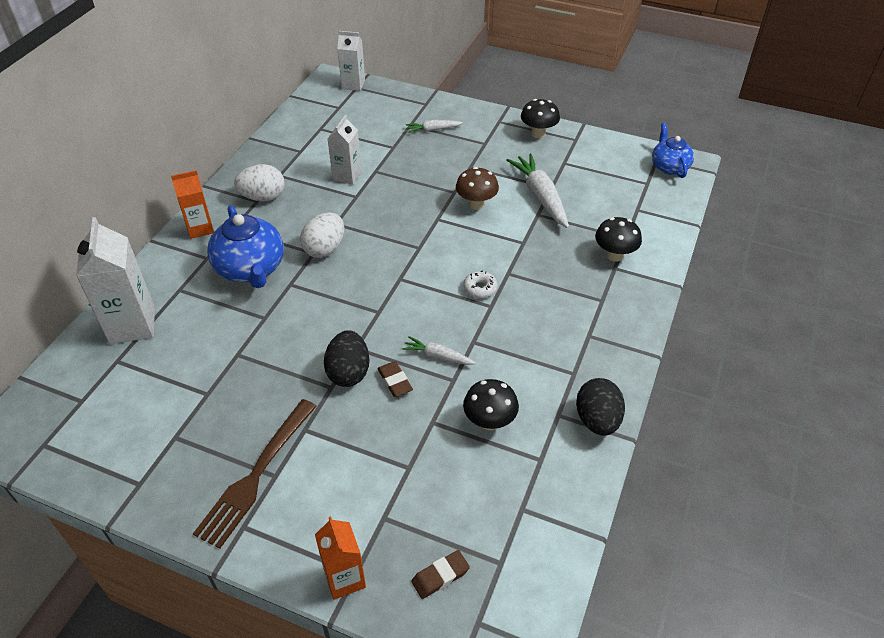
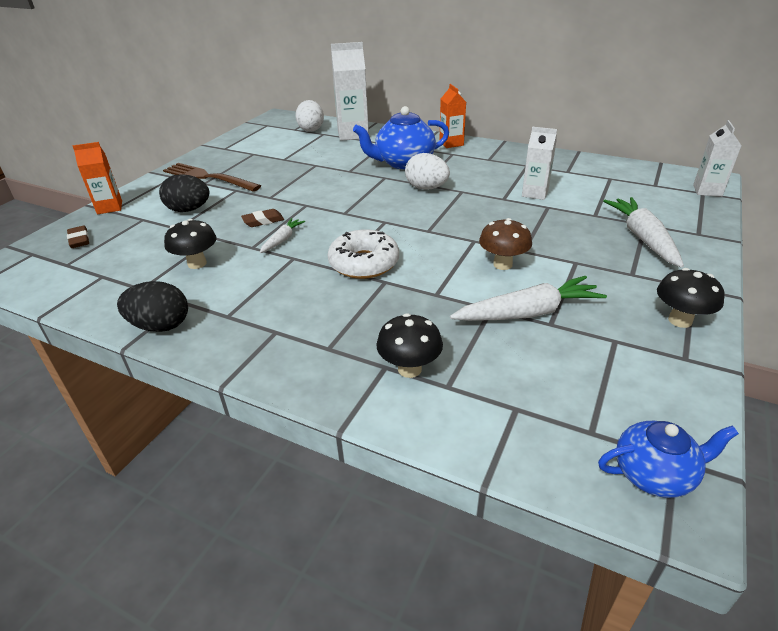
camera: 95 degrees right, 10 degrees down
white egg [234,164,285,201] -> white egg moved to [296,100,324,132]
black egg [324,330,369,387] -> black egg moved to [159,174,209,212]
white carrot [406,120,463,133] -> white carrot [603,197,684,268], size x1.86
white donut [463,270,498,298] -> white donut [328,229,399,279], size x1.95

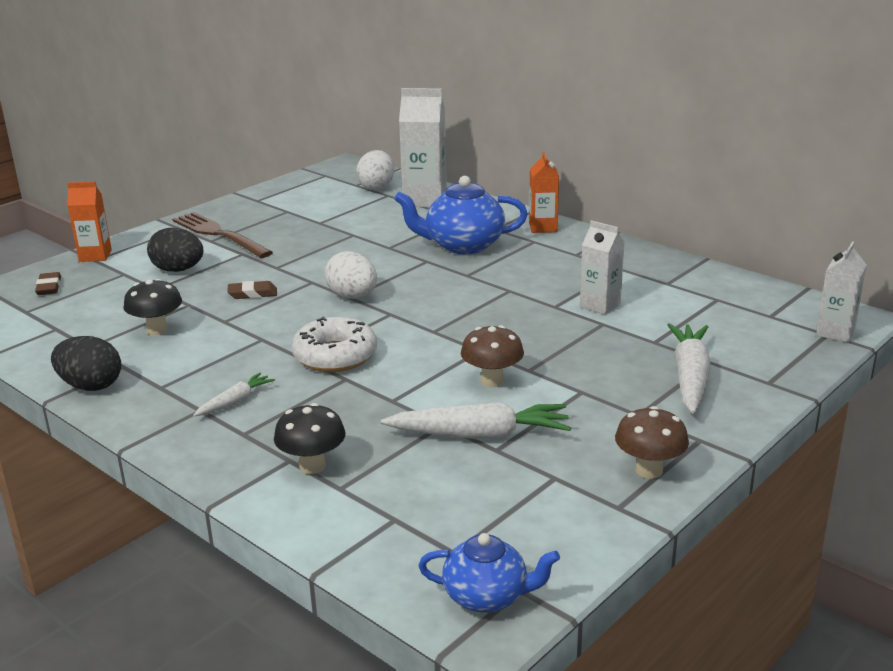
camera: 15 degrees right, 10 degrees down
white carrot [260,218,305,253] -> white carrot moved to [193,372,275,416]
white egg [405,153,450,190] -> white egg moved to [324,251,377,299]
black mushroom [657,268,725,328] -> brown mushroom [615,406,689,479]

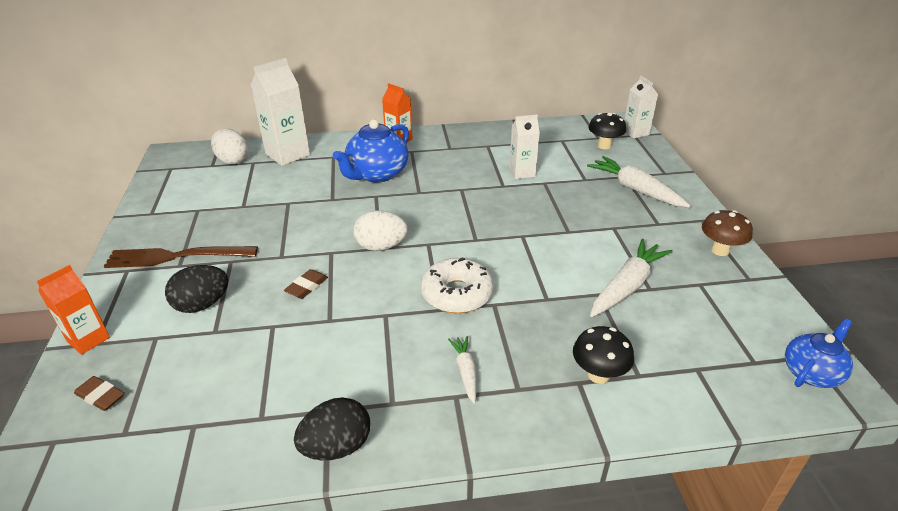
camera: 50 degrees left, 10 degrees up
black mushroom [123,279,182,335] -> black mushroom moved to [588,113,626,149]
brown mushroom [461,325,524,387] -> none

